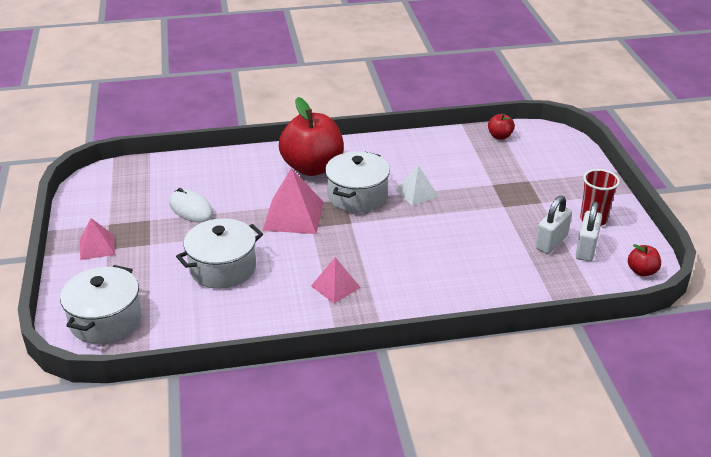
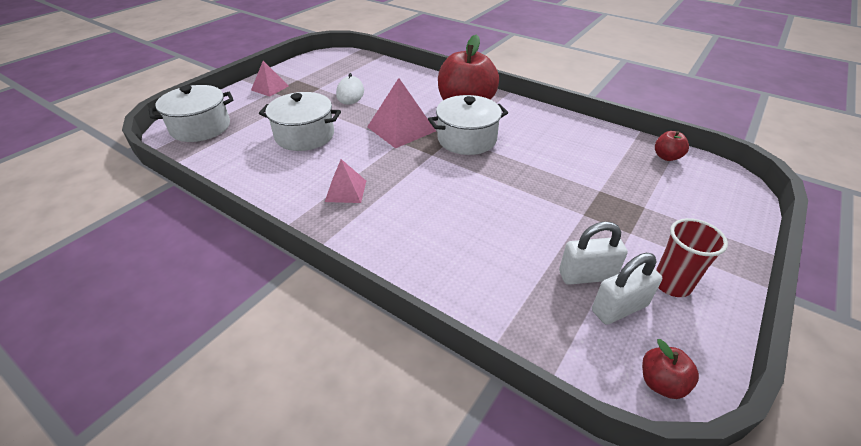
camera: 45 degrees right, 5 degrees up
white pyramid [396,165,439,206] -> none

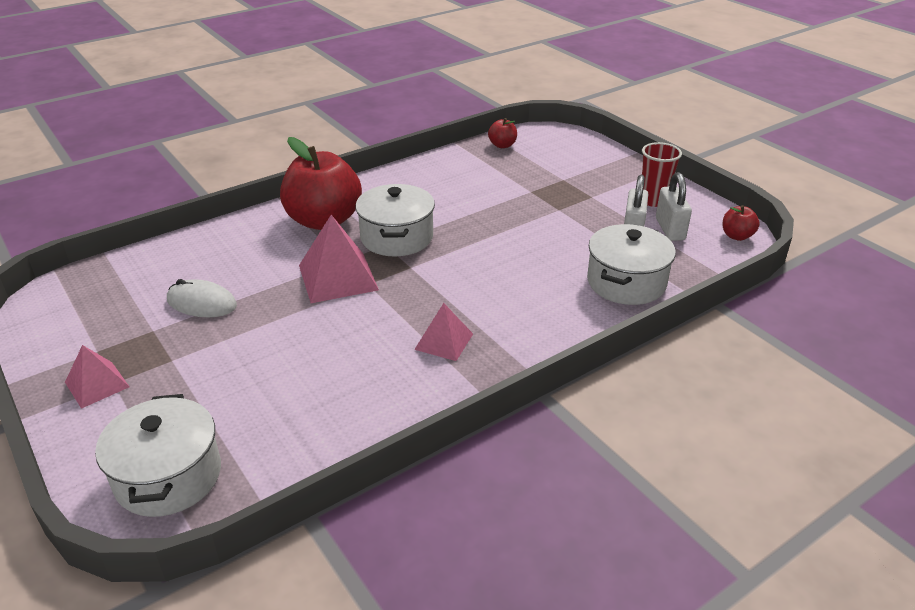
camera: 70 degrees left, 5 degrees down
white pot [259,92,341,151] -> white pot moved to [587,224,676,305]

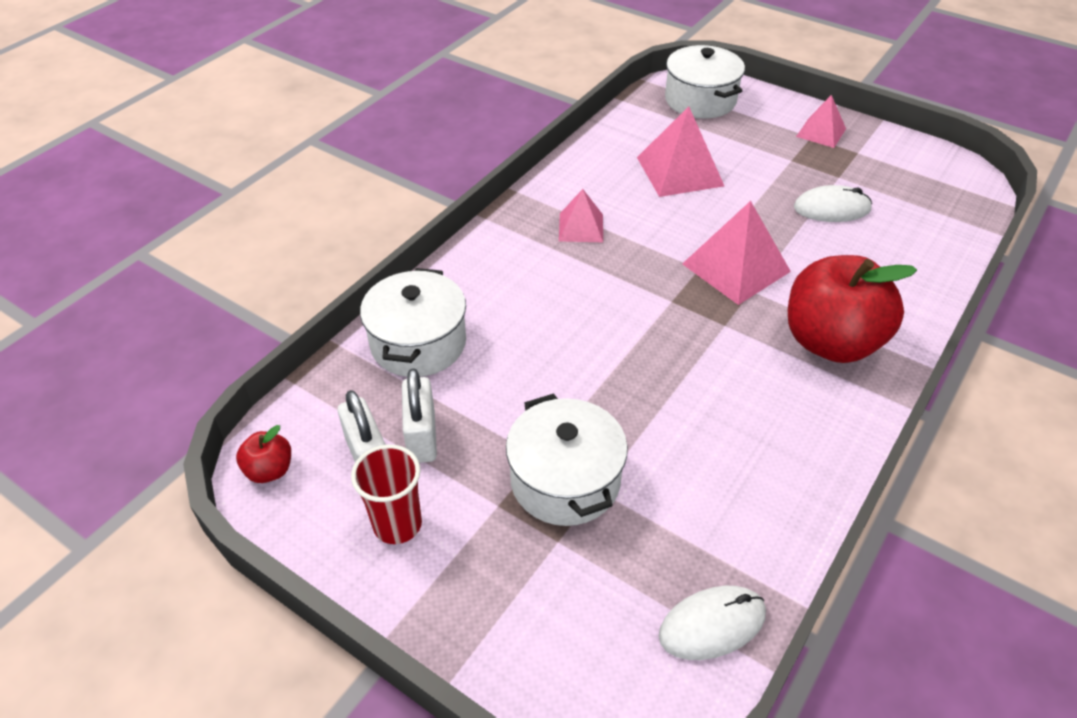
camera: 160 degrees right, 10 degrees up
white pot [355,184,435,256] -> white pot moved to [506,394,628,526]
red apple [488,118,517,148] -> white mouse [659,586,766,660]
none -> pink pyramid [637,106,724,197]

